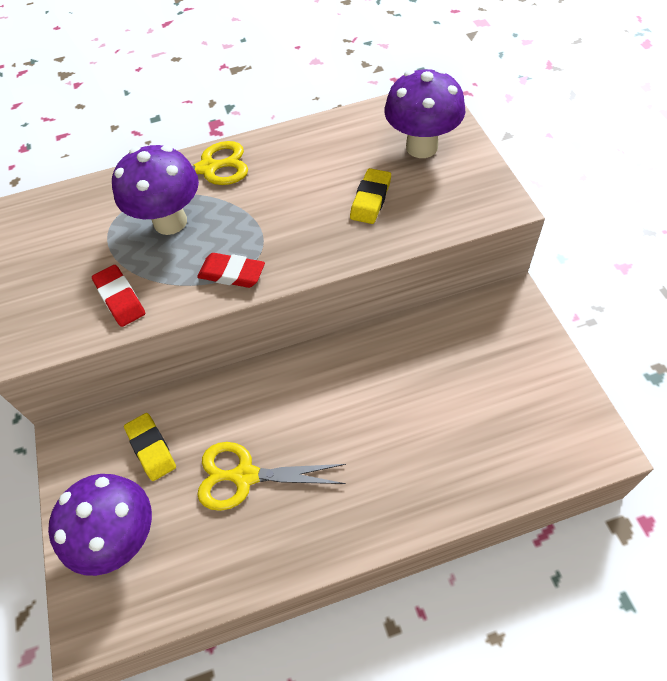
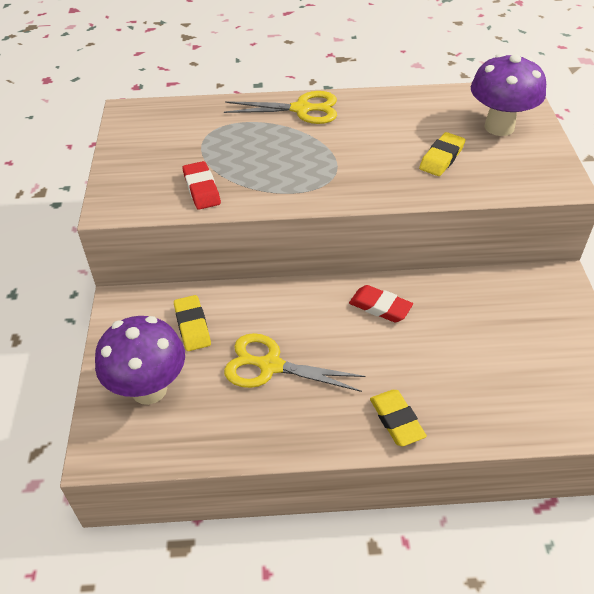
camera: 10 degrees right, 10 degrees down
purple mushroom [112,145,199,235] -> none
red eraser [197,253,265,288] -> red eraser moved to [349,285,413,322]
none -> yellow eraser [370,390,427,446]

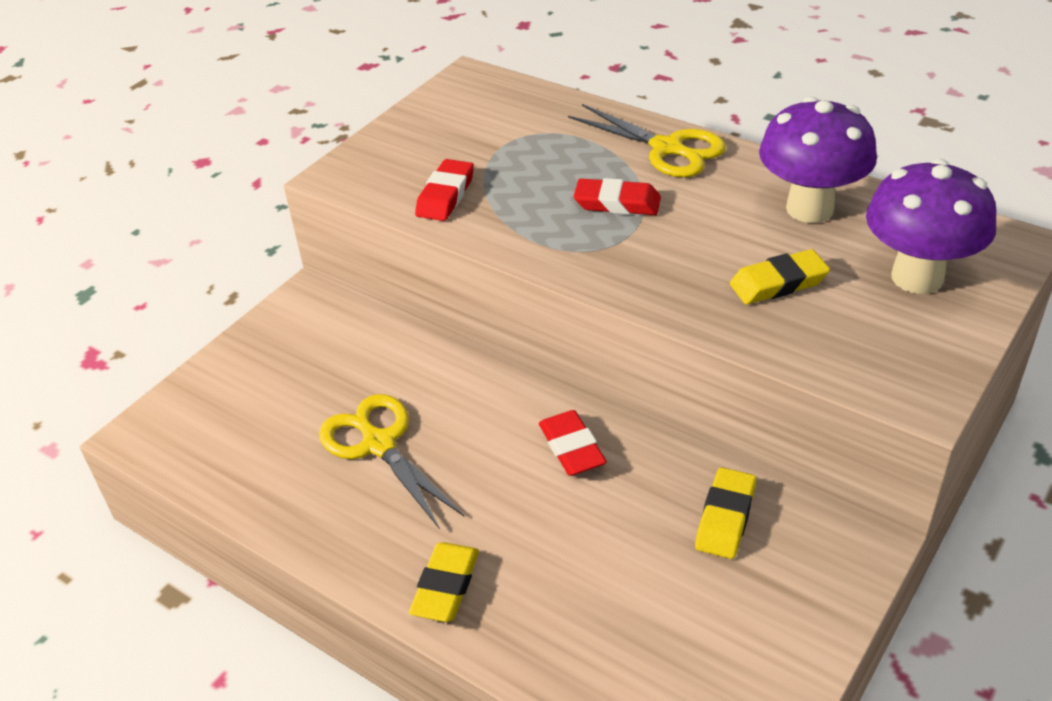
camera: 40 degrees right, 5 degrees down
purple mushroom [95,316,185,405] -> purple mushroom moved to [759,97,877,223]
yellow eraser [174,295,211,351] -> yellow eraser moved to [695,467,756,559]
none -> red eraser [574,178,661,215]

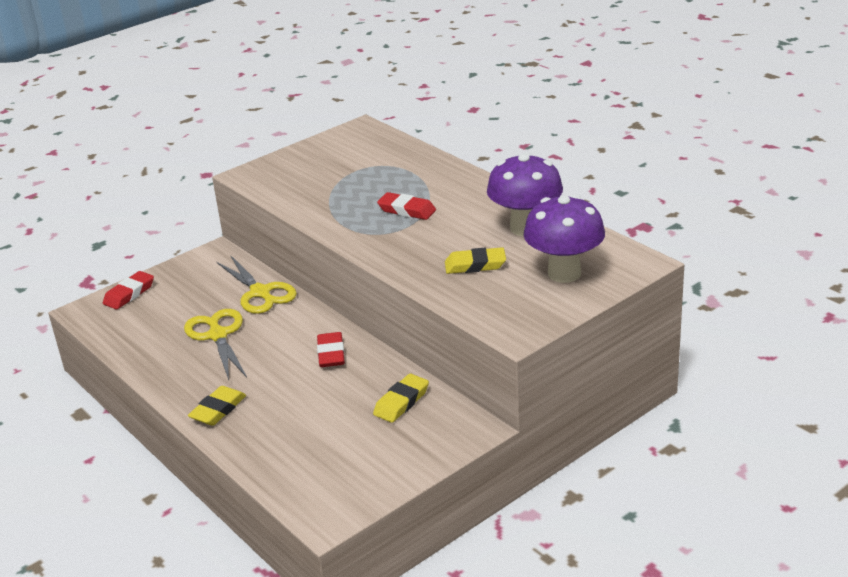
camera: 15 degrees right, 10 degrees down
red eraser [415,159,474,221] -> red eraser moved to [103,271,154,310]
yellow scissors [568,104,726,177] -> yellow scissors moved to [217,255,297,314]

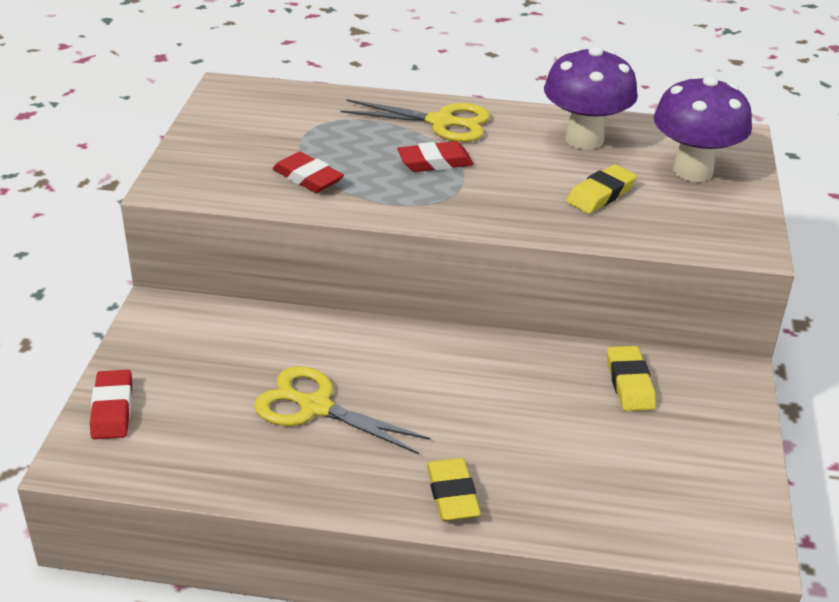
camera: 45 degrees left, 5 degrees up
yellow scissors [217,255,297,314] -> yellow scissors moved to [341,99,490,142]
red eraser [317,332,345,367] -> red eraser moved to [273,152,344,193]

